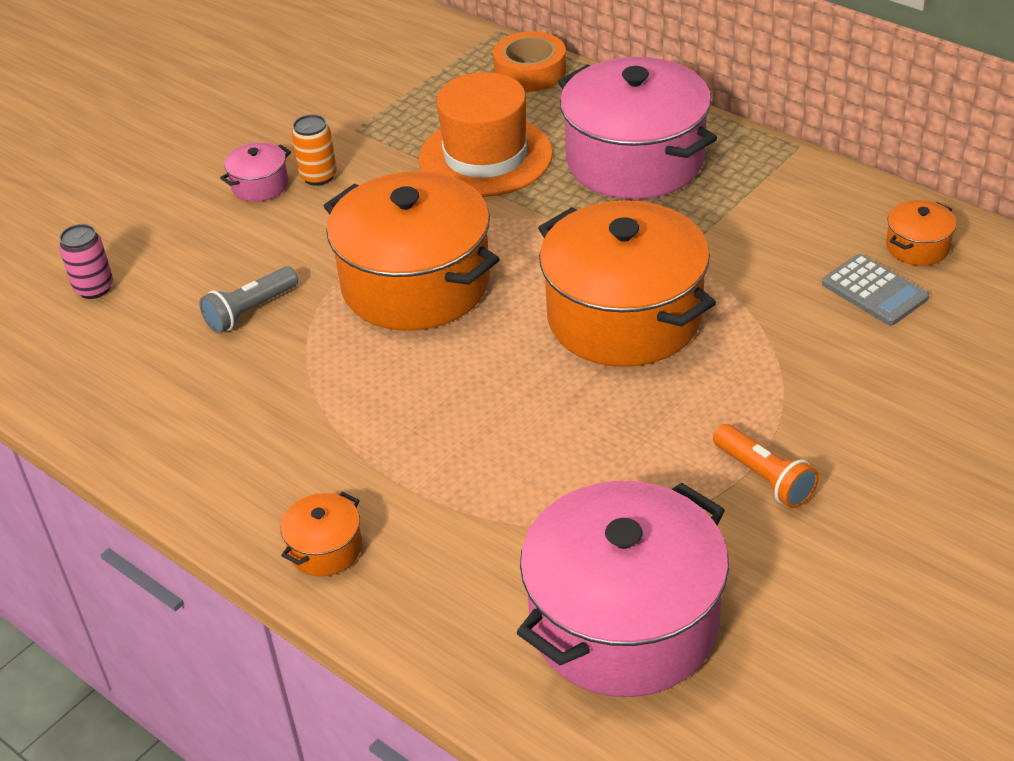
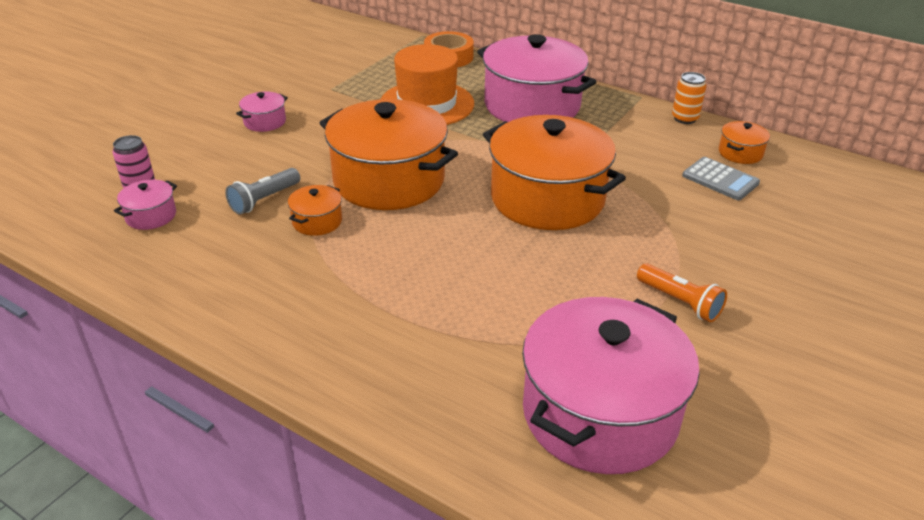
camera: 10 degrees left, 5 degrees down
orange pot [281,491,362,576] -> orange pot moved to [288,185,342,236]
orange can [292,114,337,186] -> orange can moved to [672,72,706,124]
none -> pink pot [114,179,177,230]

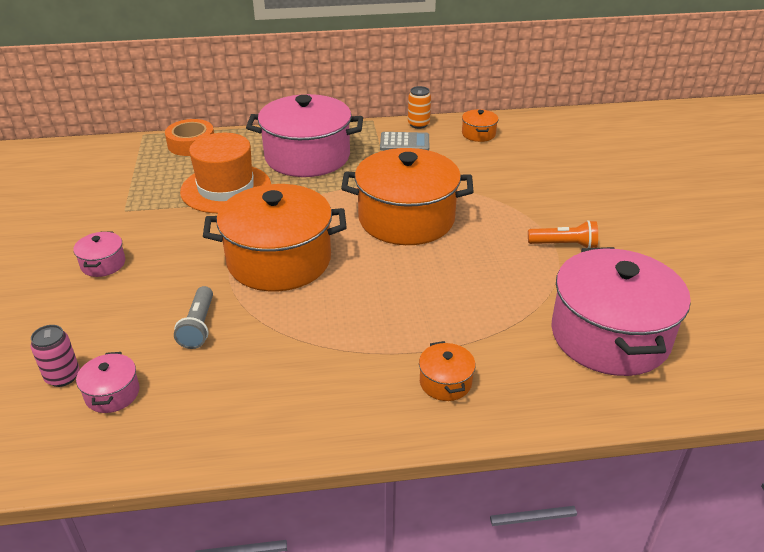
camera: 40 degrees left, 0 degrees up
orange pot [288,185,342,236] -> orange pot moved to [419,341,476,401]
grey calculator [682,157,760,200] -> grey calculator moved to [380,132,429,151]

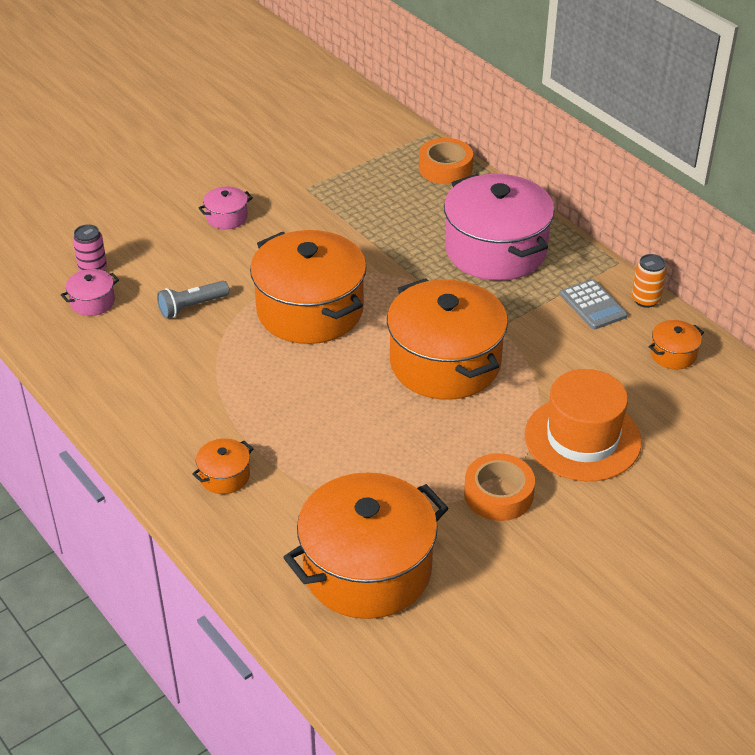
camera: 60 degrees right, 5 degrees up
orange hat [180,133,271,213] -> orange hat moved to [525,369,642,481]
orange flashlight [528,220,598,248] -> orange tape [464,453,535,521]
pink pot [551,247,691,376] -> orange pot [283,472,449,619]

